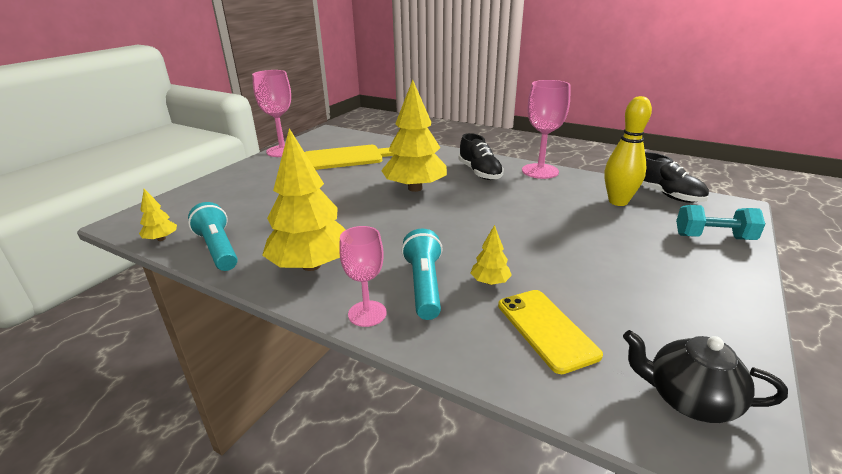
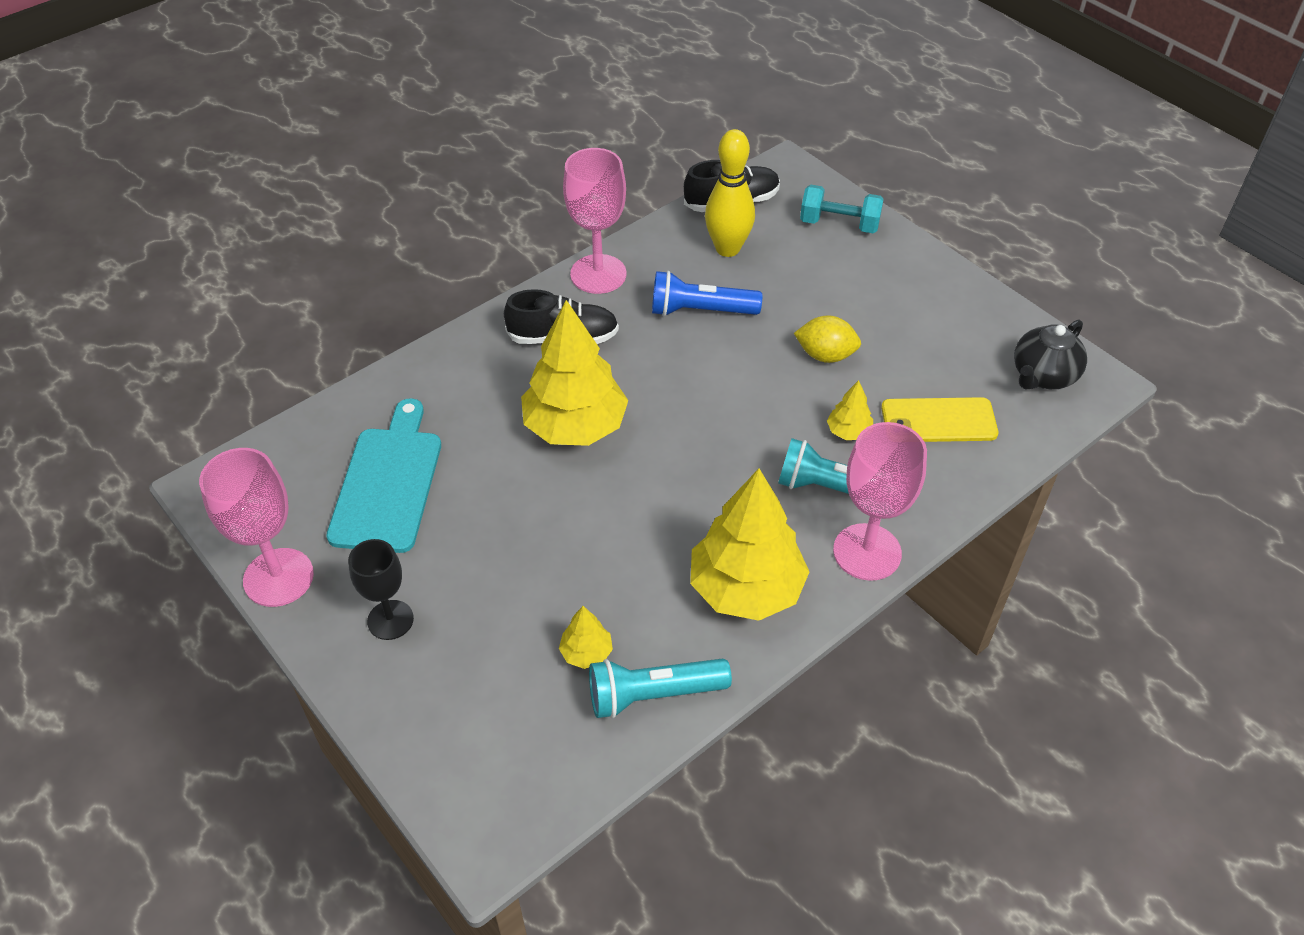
camera: 70 degrees left, 20 degrees up
yellow tree [139,189,177,241] -> yellow tree moved to [559,606,613,669]
yellow cutting board [305,145,394,170] -> turquoise cutting board [326,398,441,553]
pink goblet [339,226,387,327] -> pink goblet [833,422,927,581], size x1.55
turquoise dumbbell [676,205,765,240] -> turquoise dumbbell turned 75 degrees clockwise [800,185,884,233]
none -> black goblet [348,539,414,640]
none -> blue flashlight [652,271,762,316]
none -> yellow lemon [794,315,861,363]

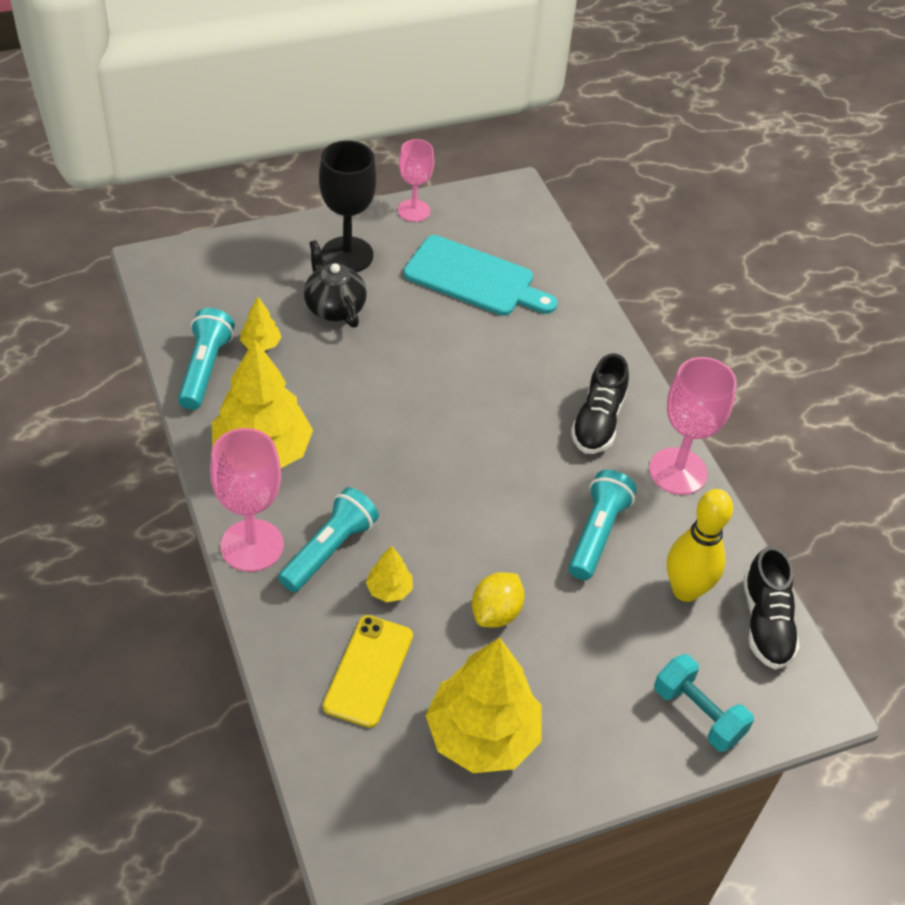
camera: 105 degrees right, 0 degrees up
pink goblet [199,448,314,607] -> pink goblet [398,139,434,222], size x0.65
black goblet [348,539,414,640] -> black goblet [319,140,377,272], size x1.55
yellow tree [521,300,628,446] -> yellow tree moved to [425,637,541,773]
blue flashlight [652,271,762,316] -> turquoise flashlight [569,470,637,580]
turquoise dumbbell [800,185,884,233] -> turquoise dumbbell turned 75 degrees counterclockwise [654,654,754,752]
black teapot [1014,320,1087,389] -> black teapot moved to [304,240,367,328]

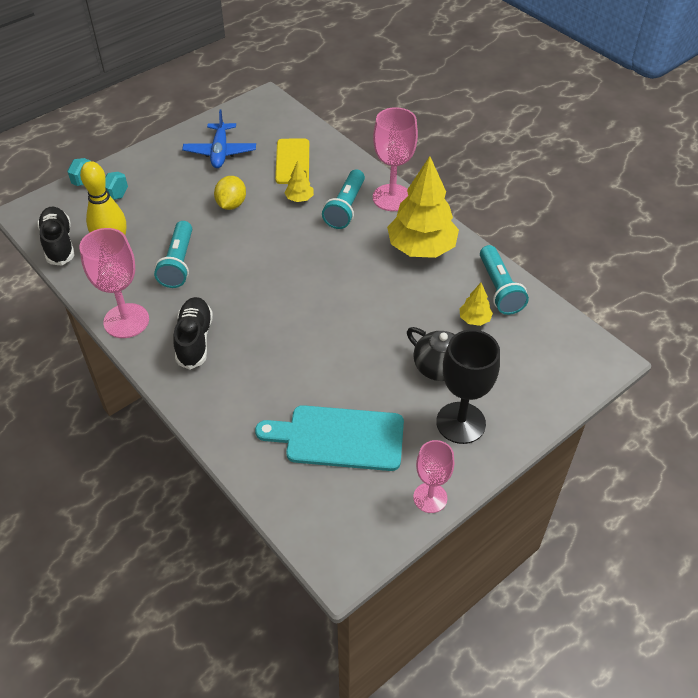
camera: 165 degrees right, 0 degrees up
yellow tree [425,637,541,773] -> blue plane [182,109,256,168]

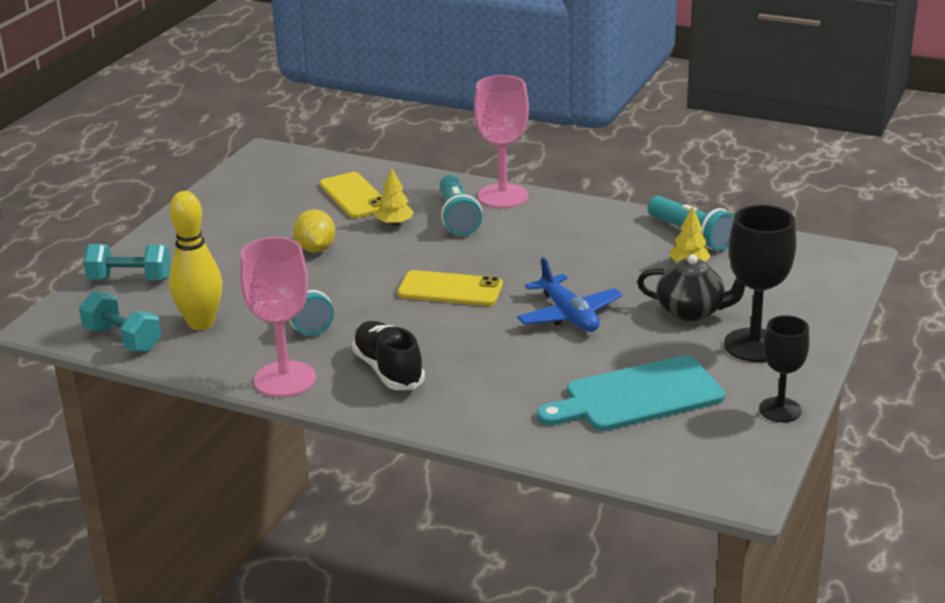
camera: 25 degrees left, 20 degrees down
black shoe [37,207,75,266] -> turquoise dumbbell [79,291,161,352]
blue plane [182,109,256,168] -> blue plane moved to [517,257,623,332]
yellow tree [387,156,459,258] -> none
pink goblet [413,440,454,513] -> black goblet [759,315,810,422]
none -> yellow phone [398,270,503,306]

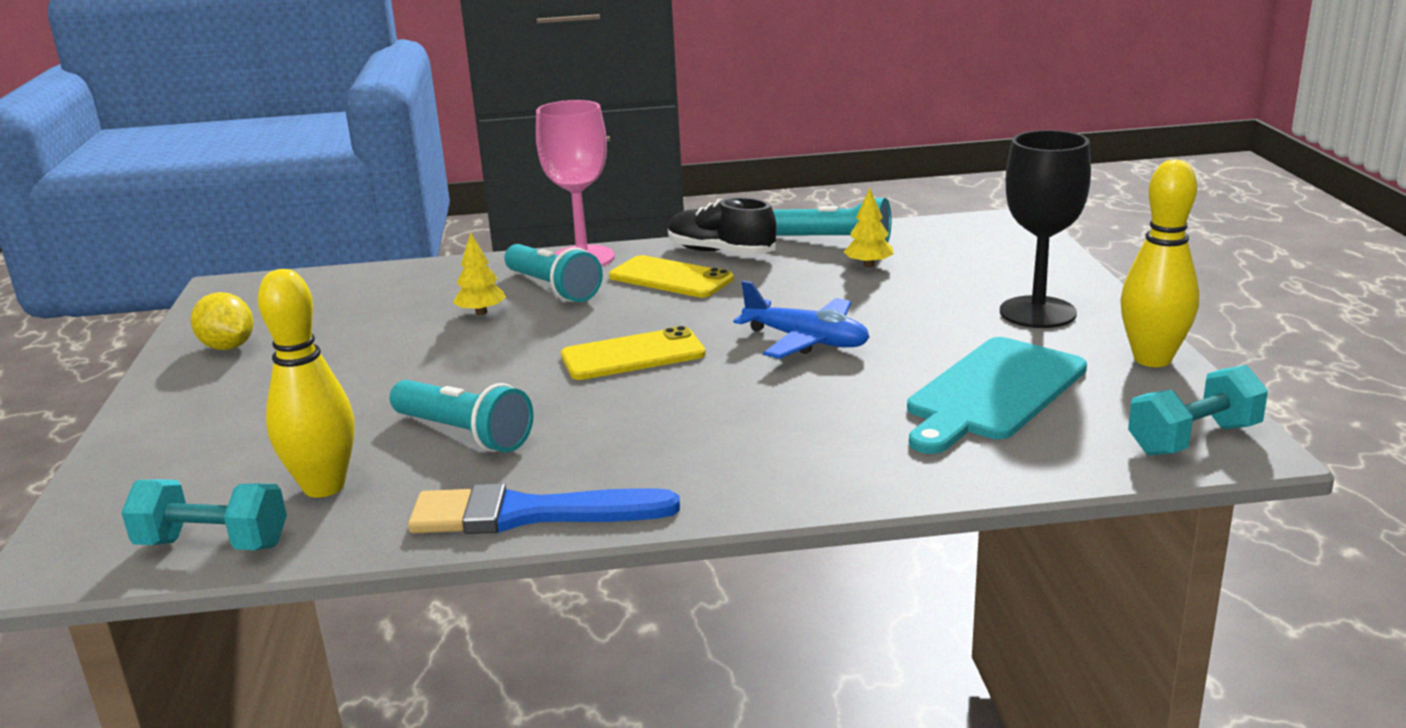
camera: 30 degrees left, 5 degrees down
turquoise dumbbell [83,244,171,280] -> turquoise dumbbell moved to [1128,365,1268,455]
pink goblet [240,237,316,397] -> blue brush [408,483,680,534]
yellow lemon [293,209,335,253] -> yellow lemon moved to [191,292,253,350]
yellow phone [319,172,382,218] -> yellow phone moved to [609,255,734,298]
black shoe [352,321,425,390] -> black shoe moved to [668,197,777,255]
black teapot [637,254,745,321] -> none
black goblet [759,315,810,422] -> yellow bowling pin [1121,160,1199,367]

